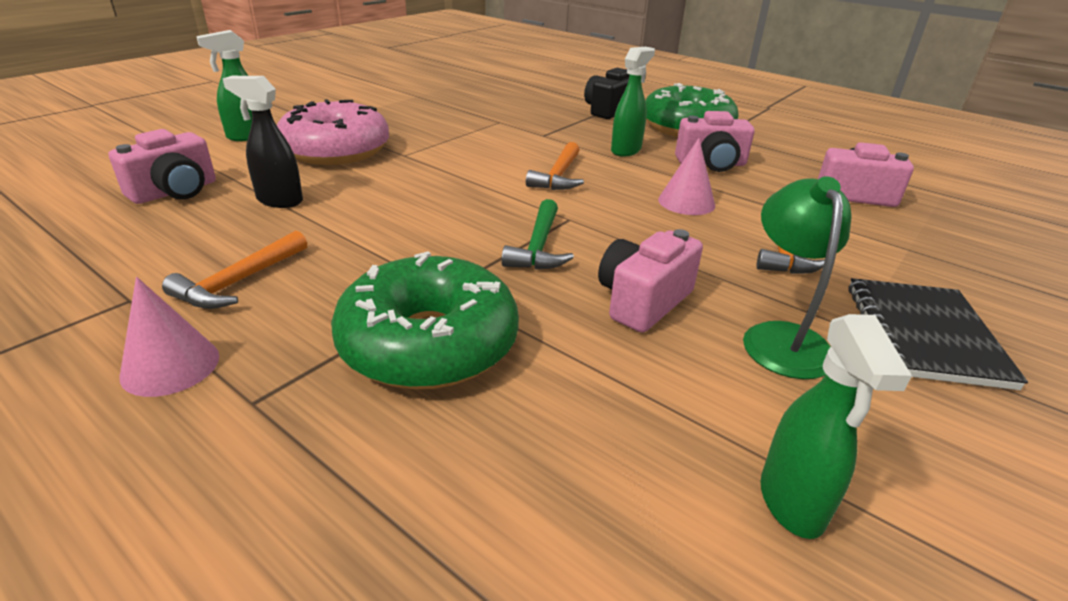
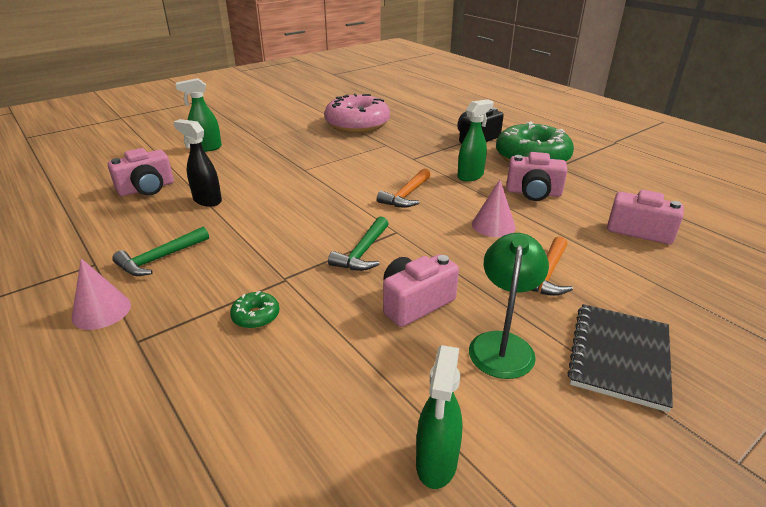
camera: 15 degrees right, 0 degrees up
orange hammer [162,231,307,309] -> green hammer [112,227,209,276]
pink donut [277,99,389,165] -> pink donut moved to [324,93,390,133]
green donut [331,251,519,390] -> green donut [230,291,279,329], size x0.40

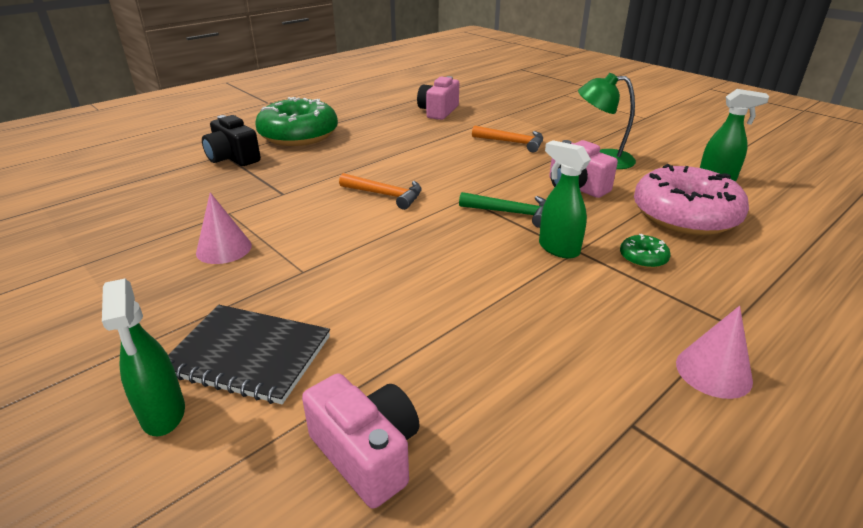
camera: 95 degrees left, 0 degrees up
green hammer [112,227,209,276] -> none
black spray bottle [173,119,222,207] -> none
pink donut [324,93,390,133] -> pink donut moved to [634,164,749,235]
green spray bottle [457,99,494,182] -> green spray bottle moved to [539,140,591,259]
pink cone [472,180,516,237] -> pink cone moved to [196,192,252,264]
pink camera [506,152,568,201] -> none
black notebook [567,304,673,412] -> black notebook moved to [168,305,330,404]

